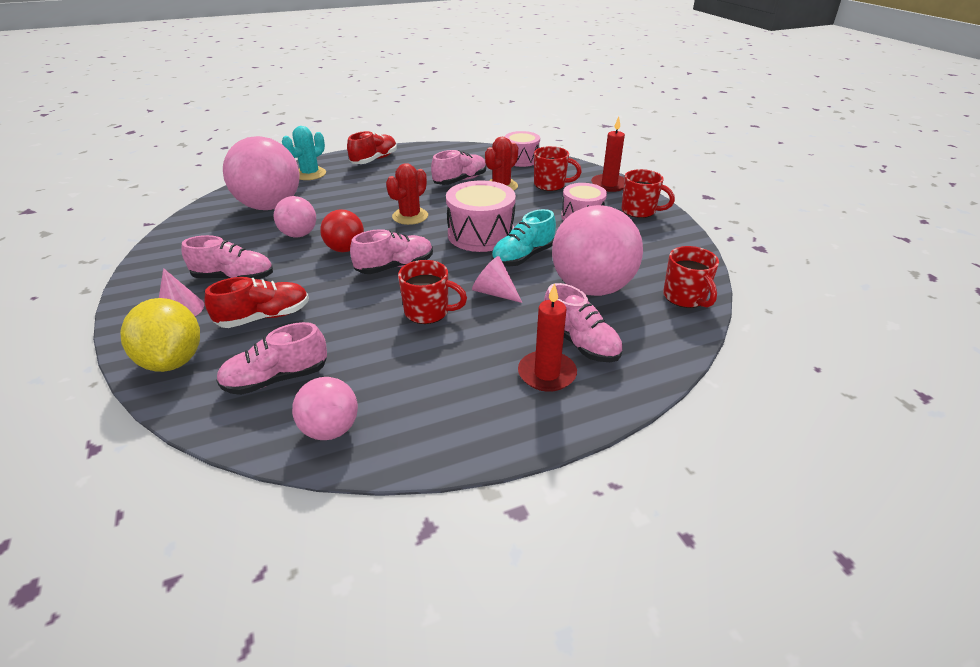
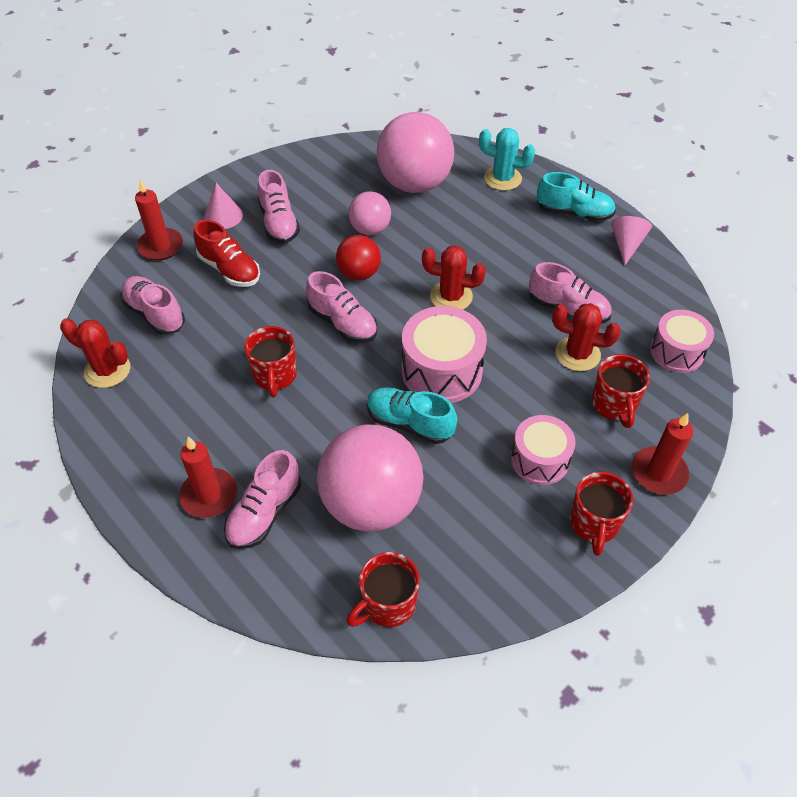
camera: 70 degrees right, 15 degrees up
yellow lemon [120,298,200,372] -> red candle [135,179,183,261]
pink ball [292,377,358,440] -> red cactus [60,319,130,388]
red shoe [347,131,397,164] -> turquoise shoe [537,172,616,222]
pink cone [472,256,523,303] -> pink cone moved to [611,216,652,265]

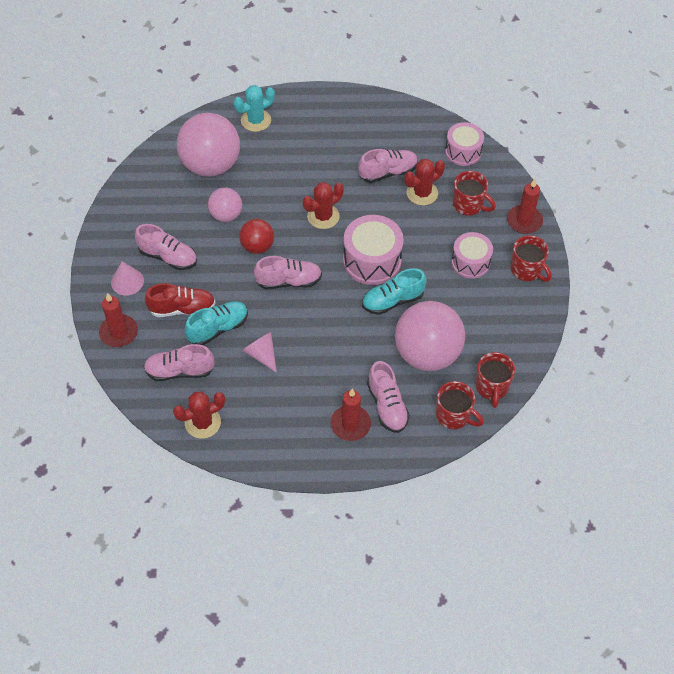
camera: 50 degrees left, 5 degrees up
red mug [244,326,297,397] -> red mug moved to [436,381,484,429]
turquoise shoe [537,172,616,222] -> turquoise shoe moved to [185,301,248,345]
pink cone [611,216,652,265] -> pink cone moved to [242,332,277,373]

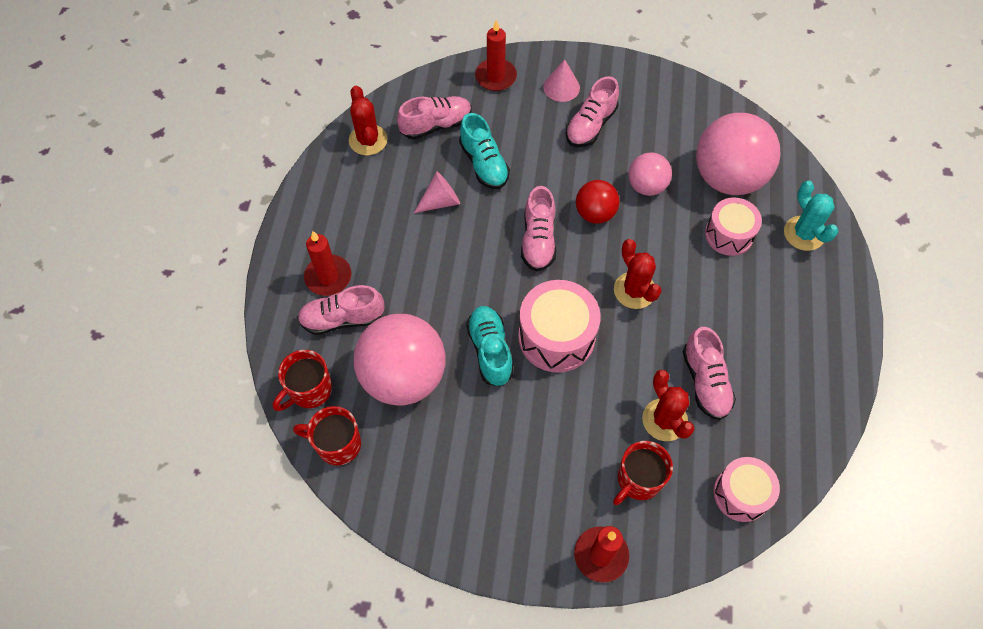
camera: 100 degrees right, 5 degrees up
pink shoe [144,344,214,381] -> pink shoe turned 60 degrees clockwise [397,96,472,140]
red shoe [145,283,216,317] -> none
pink drum [451,232,493,279] -> pink drum moved to [705,197,762,256]
red mug [510,235,552,282] -> none

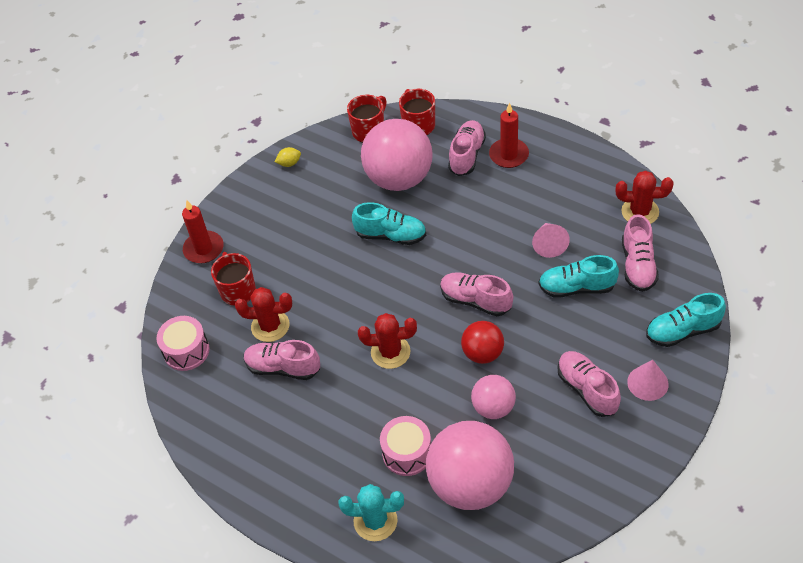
camera: 120 degrees right, 10 degrees down
red candle [475,20,517,91] -> turquoise shoe [646,293,726,347]
pink drum [518,280,601,373] -> none
none -> yellow lemon [275,147,301,167]

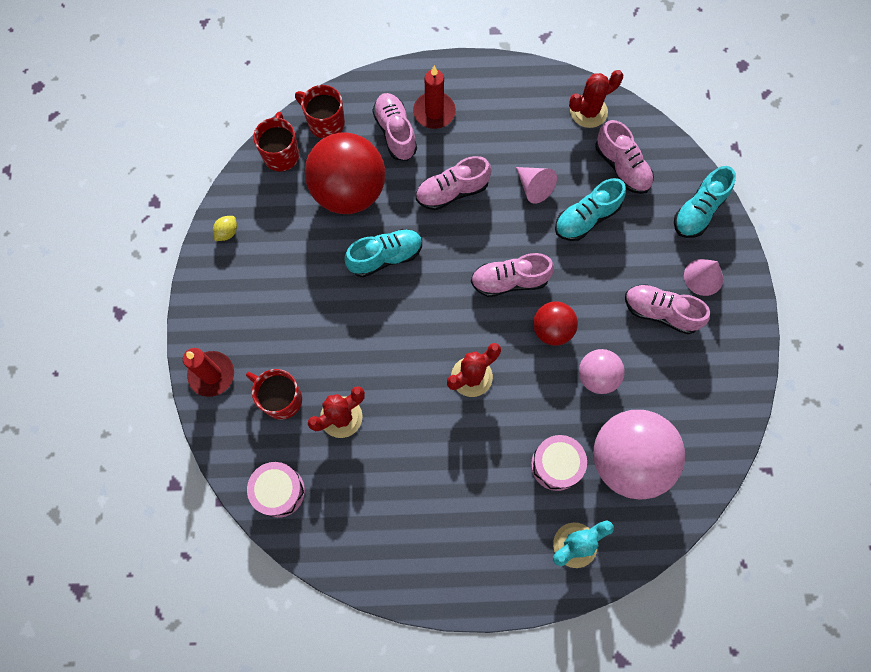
camera: 40 degrees left, 20 degrees up
pink shoe [244,340,320,380] -> pink shoe moved to [416,156,491,210]
pink ball [361,119,433,191] -> red ball [305,132,386,214]

